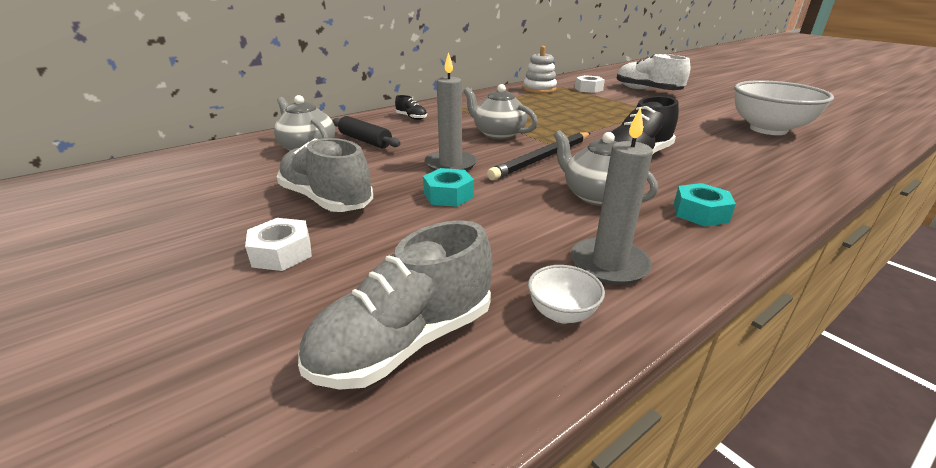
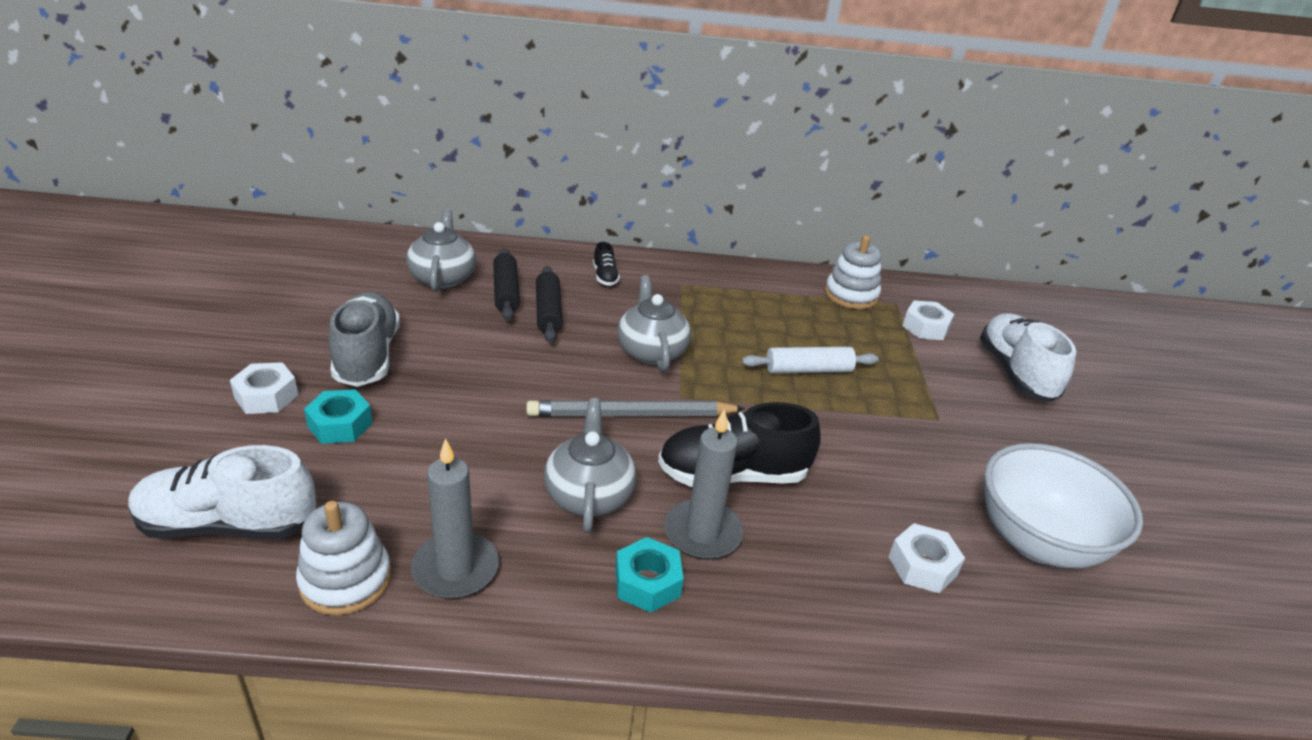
camera: 35 degrees right, 5 degrees up
grey shoe [298,220,493,390] -> white shoe [128,445,316,539]
turquoise nut [423,168,474,207] -> turquoise nut moved to [304,389,373,444]
grey candle [425,52,477,171] -> grey candle moved to [664,409,743,560]
black pencil [487,132,590,180] -> grey pencil [526,400,745,417]
white bowl [528,265,605,324] -> white stacking toy [296,501,391,615]
none -> black rolling pin [536,266,563,343]
none -> white rolling pin [742,347,879,374]
none -> white nut [889,523,965,593]

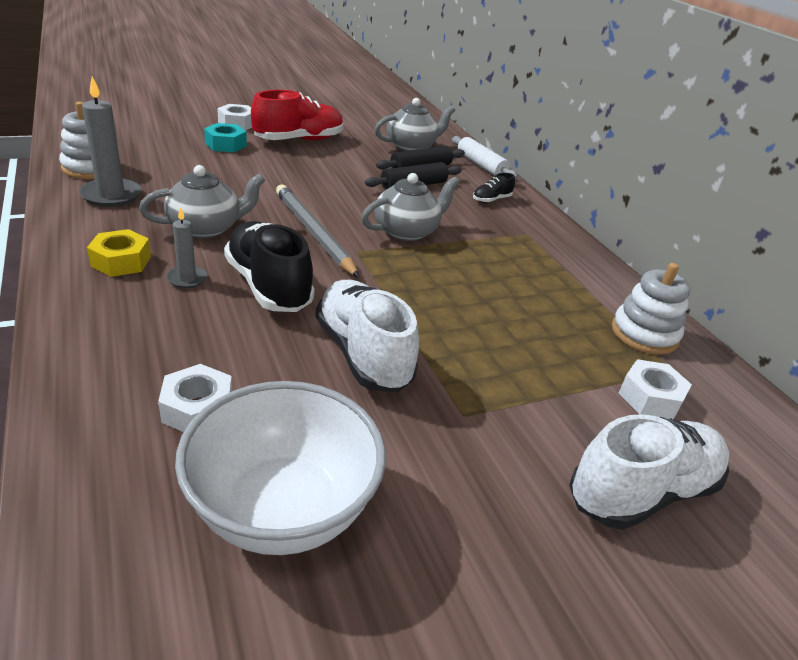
camera: 65 degrees right, 0 degrees up
white shoe [128,445,316,539] -> white shoe moved to [316,280,419,392]
grey shoe [329,292,400,387] -> red shoe [251,90,343,140]
turquoise nut [615,537,684,613] -> yellow nut [87,229,151,277]
grey candle [664,409,743,560] -> grey candle [166,207,207,288], size x0.57
white rolling pin [742,347,879,374] -> white rolling pin moved to [452,136,518,179]

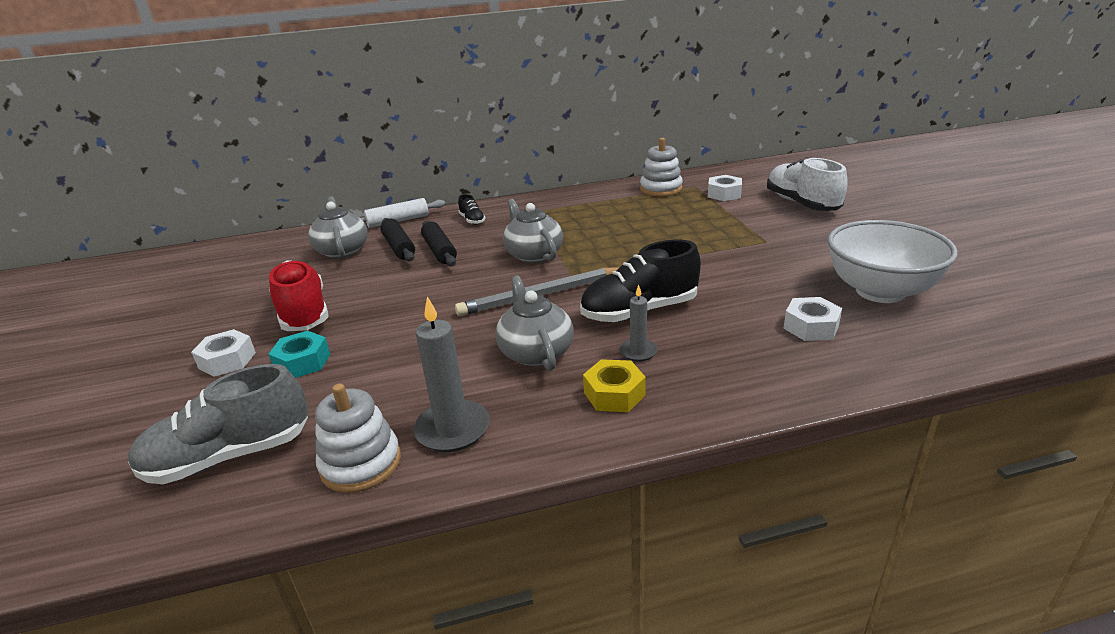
camera: 75 degrees left, 5 degrees down
white shoe [316,280,419,392] -> none
none -> grey shoe [128,364,308,484]

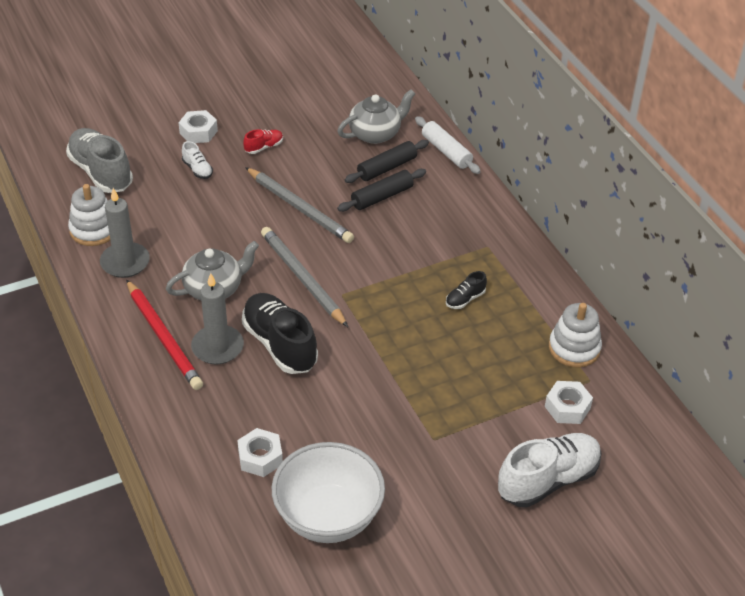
camera: 75 degrees right, 15 degrees up
turquoise nut [268,331,330,378] -> white shoe [182,141,213,179]
red shoe [269,260,329,331] -> red shoe [243,129,283,154], size x0.46
black shoe [458,194,486,225] -> black shoe moved to [446,271,487,309]
grey teapot [503,199,563,263] -> none
yellow nut [583,359,646,412] -> red pencil [126,279,203,390]
grey candle [619,285,658,361] -> grey candle [191,273,244,364], size x1.74
none -> grey pencil [245,167,354,243]

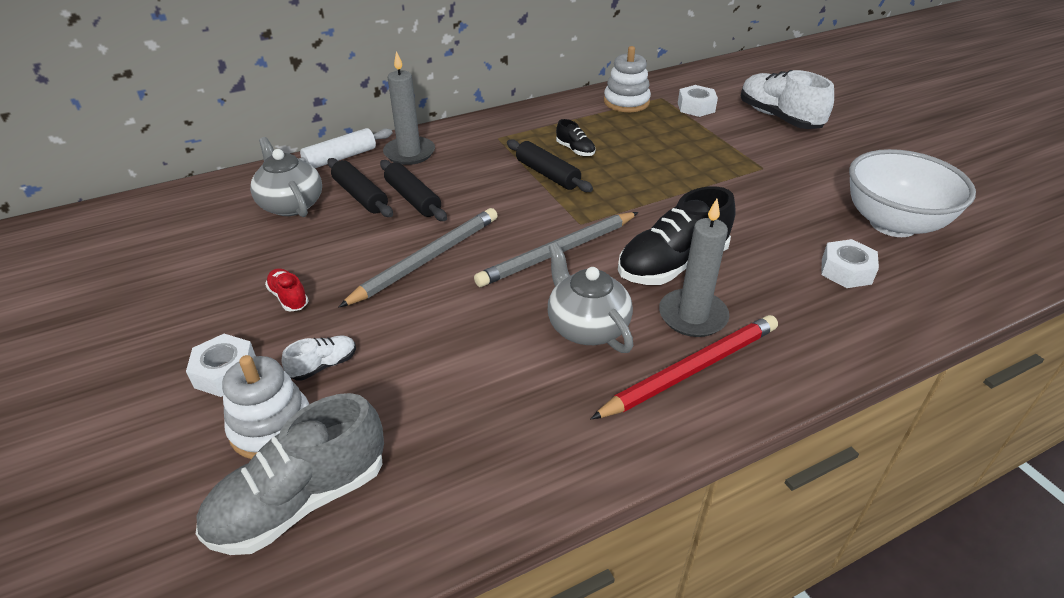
camera: 90 degrees left, 5 degrees down
white stacking toy [68,184,110,246] -> white stacking toy moved to [222,355,309,459]
grey candle [100,188,150,278] -> grey candle moved to [383,51,435,165]
none -> black rolling pin [507,139,593,192]

